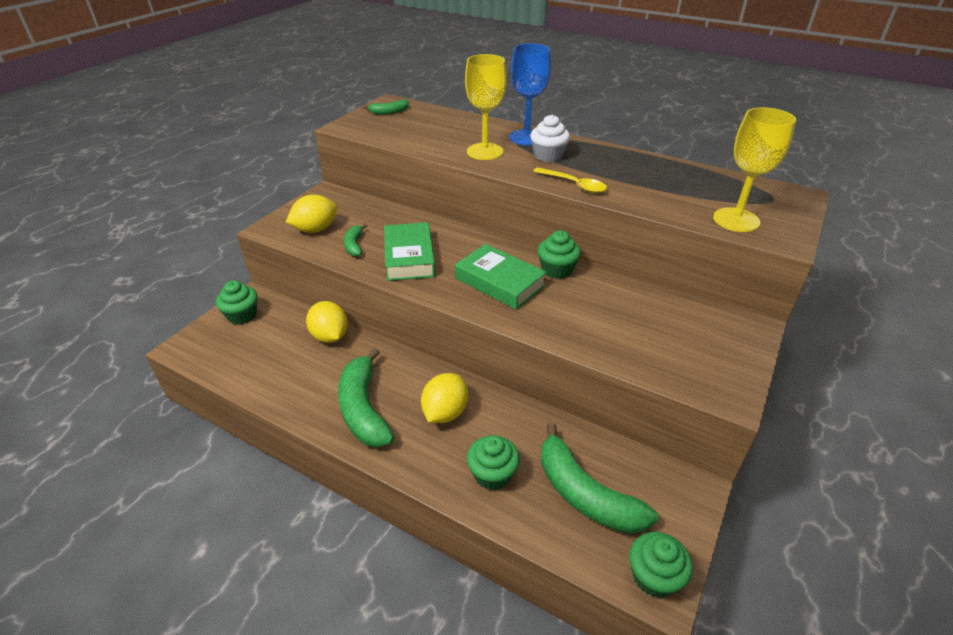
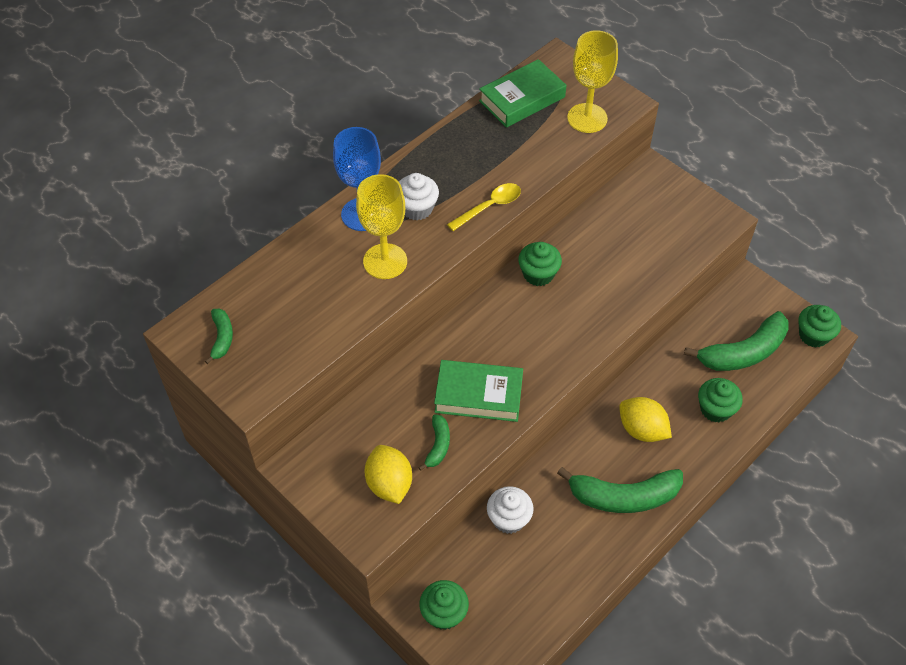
camera: 75 degrees left, 15 degrees up
yellow lemon [306,301,348,343] -> white cupcake [487,486,534,534]
green banana [344,224,367,257] -> green banana turned 90 degrees counterclockwise [418,414,450,471]
green book [455,244,547,310] -> green book moved to [479,59,566,128]

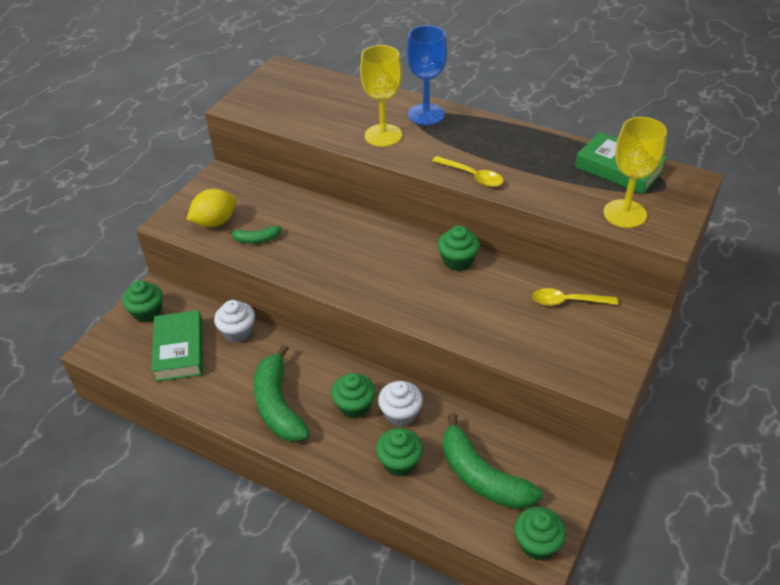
camera: 75 degrees right, 10 degrees down
green banana [205,309,233,364] -> none
white cupcake [399,173,439,220] -> white cupcake moved to [378,381,423,427]
green book [434,360,523,422] -> green book moved to [152,310,203,382]
yellow lemon [619,397,672,442] -> green cupcake [331,373,376,418]
none -> yellow spoon [532,288,618,306]

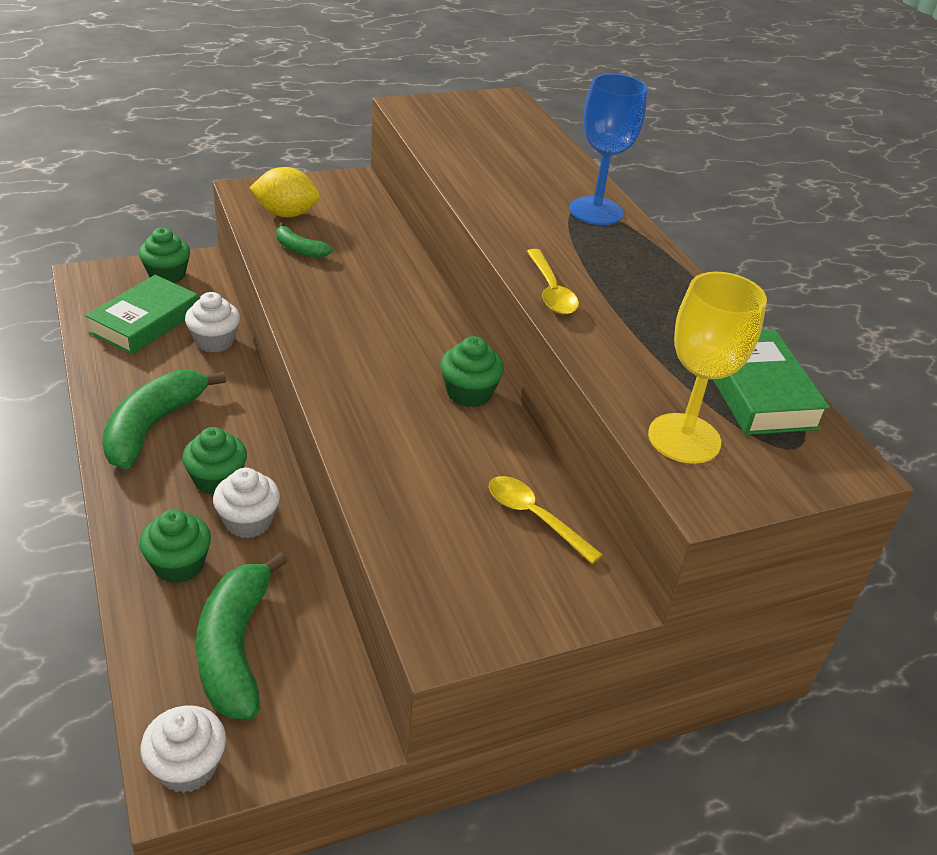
camera: 35 degrees right, 5 degrees down
yellow goblet [360,45,402,147] -> none
green cupcake [514,507,566,560] -> white cupcake [141,705,226,793]

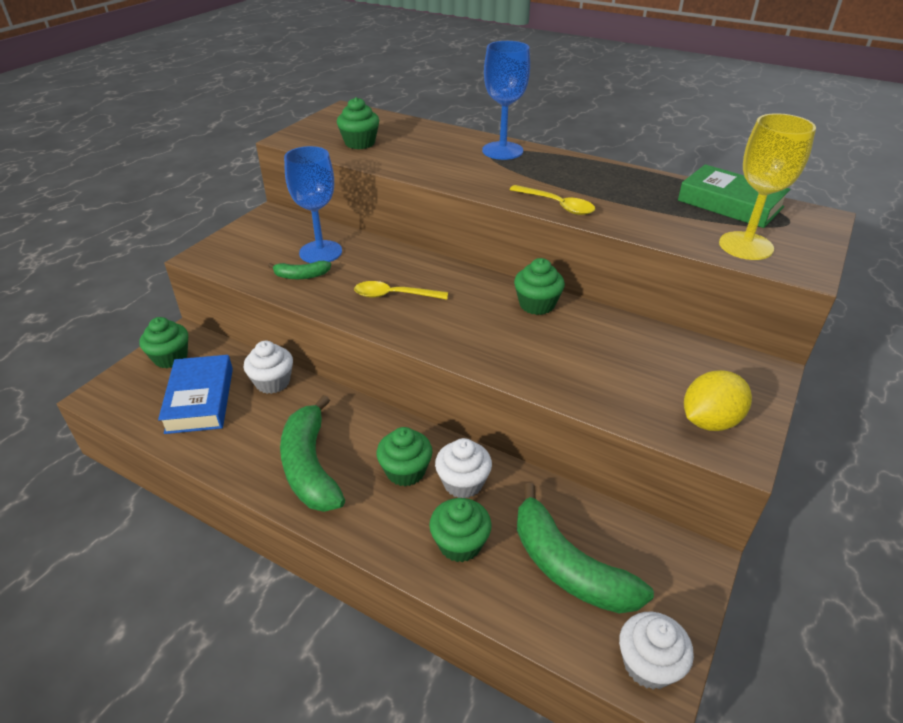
camera: 35 degrees left, 0 degrees up
green book [85,275,198,355] -> blue book [158,355,233,434]
yellow lemon [250,167,320,217] -> yellow lemon moved to [684,370,752,431]
yellow spoon [489,476,603,564] -> yellow spoon moved to [354,281,448,300]
none -> blue goblet [284,146,342,263]
none -> green cupcake [337,97,379,149]

